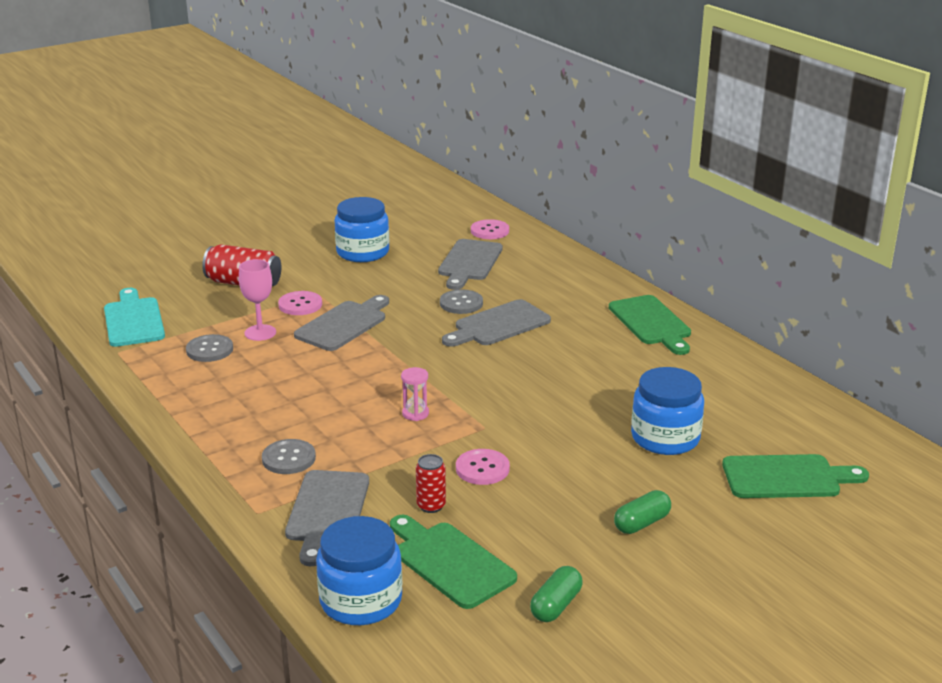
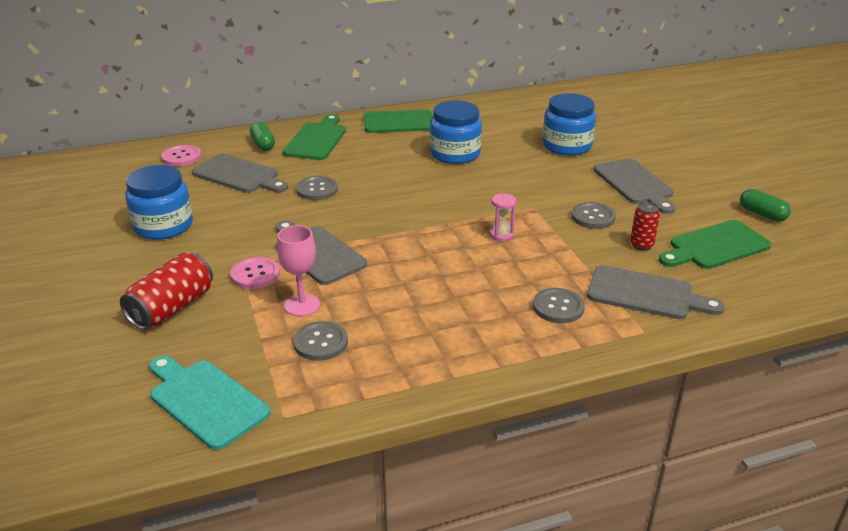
camera: 75 degrees left, 5 degrees up
turquoise cutting board [104,288,165,347] -> turquoise cutting board turned 45 degrees clockwise [149,355,270,450]
blue jar [316,516,402,625] -> blue jar moved to [430,101,482,164]
grey cutting board [442,299,551,347] -> grey cutting board moved to [593,158,675,214]
pink button [456,449,510,485] -> grey button [571,202,616,229]
green capsule [614,490,671,534] -> green capsule moved to [250,122,275,151]
green cutting board [722,454,869,498] -> green cutting board moved to [283,114,346,160]

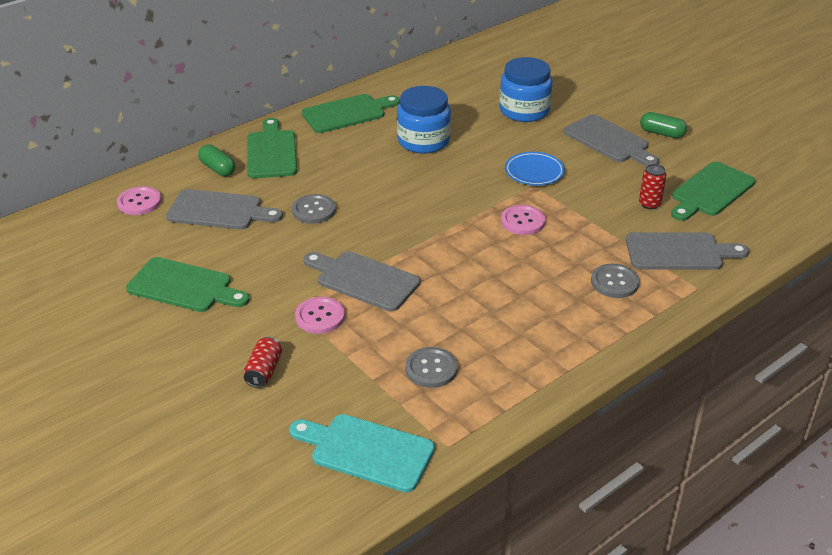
camera: 20 degrees left, 5 degrees up
red can [120,252,213,330] -> red can [244,337,282,388], size x0.57
blue jar [125,165,193,240] -> green cutting board [126,257,250,312]
pink goblet [277,225,320,316] -> none
pink hourglass [490,193,516,241] -> pink button [501,205,545,235]
grey button [571,202,616,229] -> none
green capsule [740,189,791,222] -> green capsule moved to [640,112,687,138]
none -> blue plate [505,152,565,186]

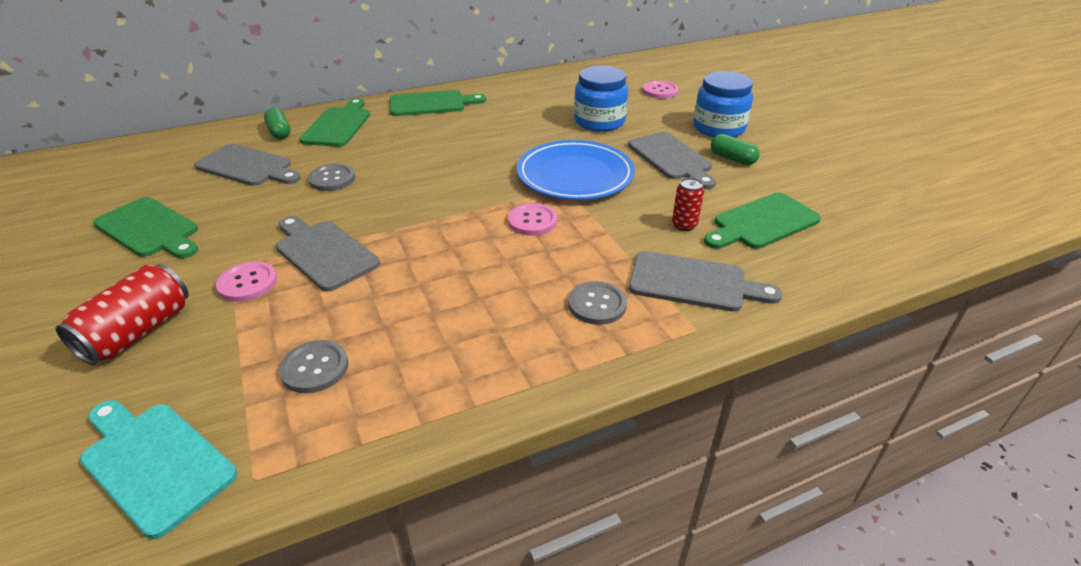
camera: 15 degrees right, 0 degrees up
pink button [117,186,161,215] -> pink button moved to [642,81,679,99]
red can [244,337,282,388] -> red can [56,264,189,365], size x1.74
blue jar [397,86,451,154] -> blue jar moved to [693,71,753,137]
blue plate [505,152,565,186] -> blue plate [517,140,635,200], size x1.83

